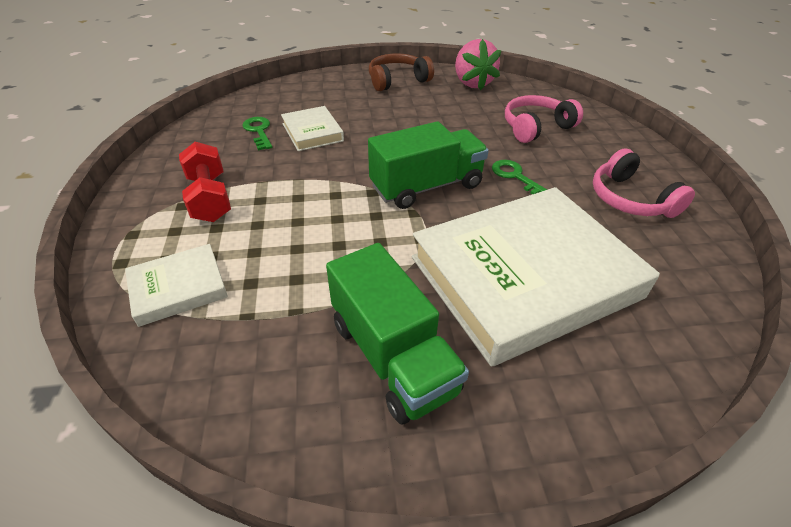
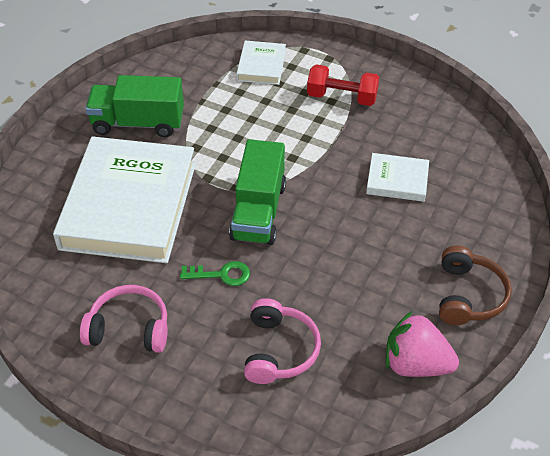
camera: 125 degrees right, 5 degrees up
green key [242,117,272,150] -> none

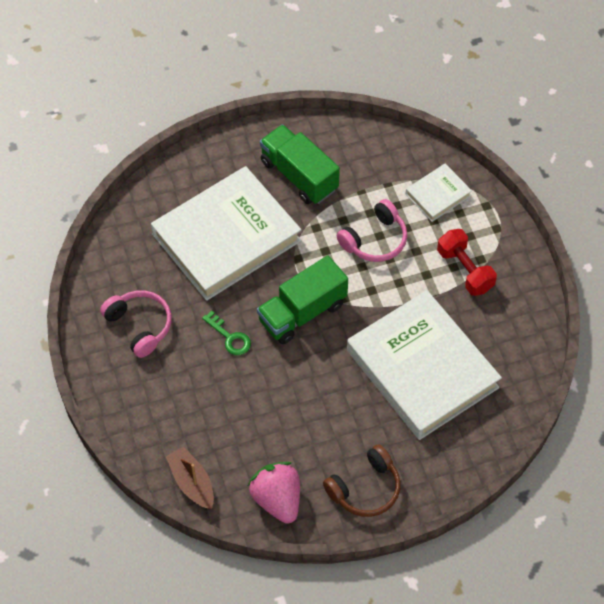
camera: 45 degrees right, 10 degrees up
pink headphones [244,298,321,384] -> pink headphones moved to [336,199,407,262]
white book [366,153,429,202] -> white book [347,290,502,440], size x2.24
none -> brown boat [166,447,214,509]

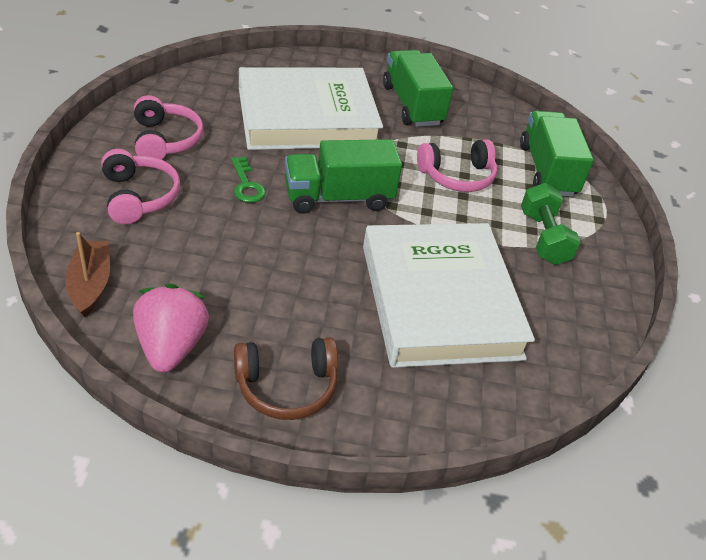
camera: 20 degrees right, 15 degrees down
white book [406,164,472,222] -> green truck [520,111,594,197]
red dumbbell [437,229,497,296] -> green dumbbell [521,183,580,265]
none -> pink headphones [101,149,180,224]

